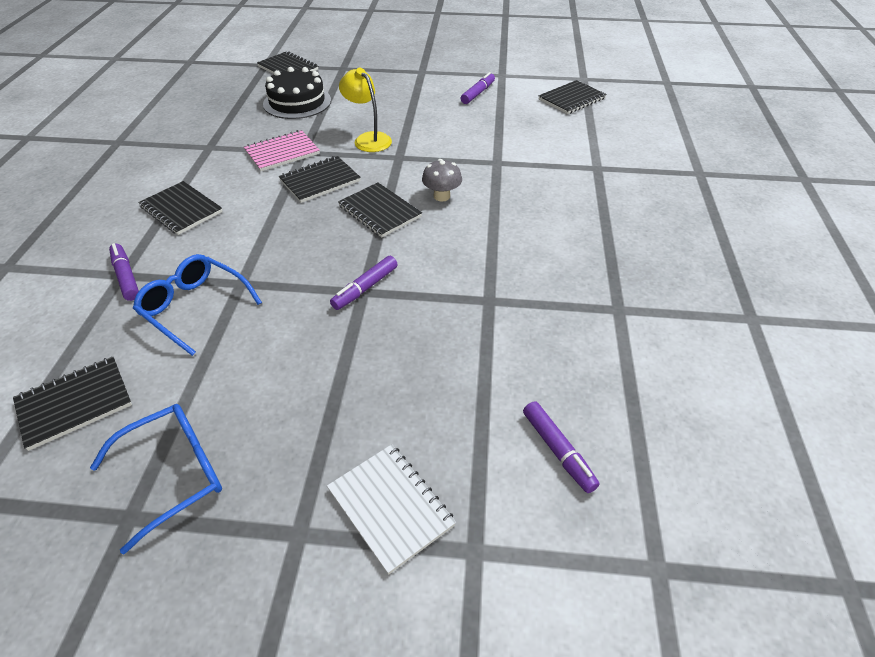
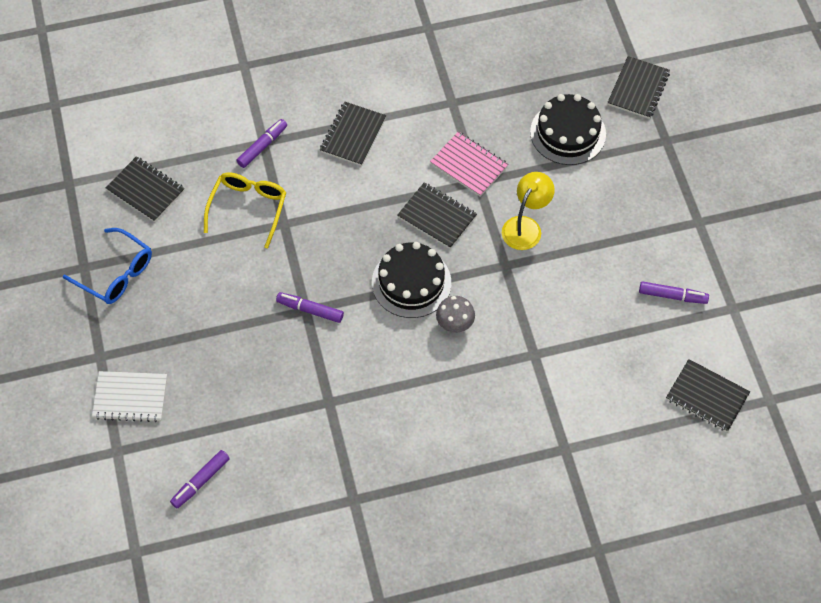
camera: 70 degrees right, 15 degrees up
blue glasses [133,254,262,356] -> yellow glasses [204,172,286,248]
white notebook [327,444,456,575] -> white notebook turned 60 degrees clockwise [92,371,167,422]
black notebook [338,183,422,237] -> black cake [372,242,451,318]

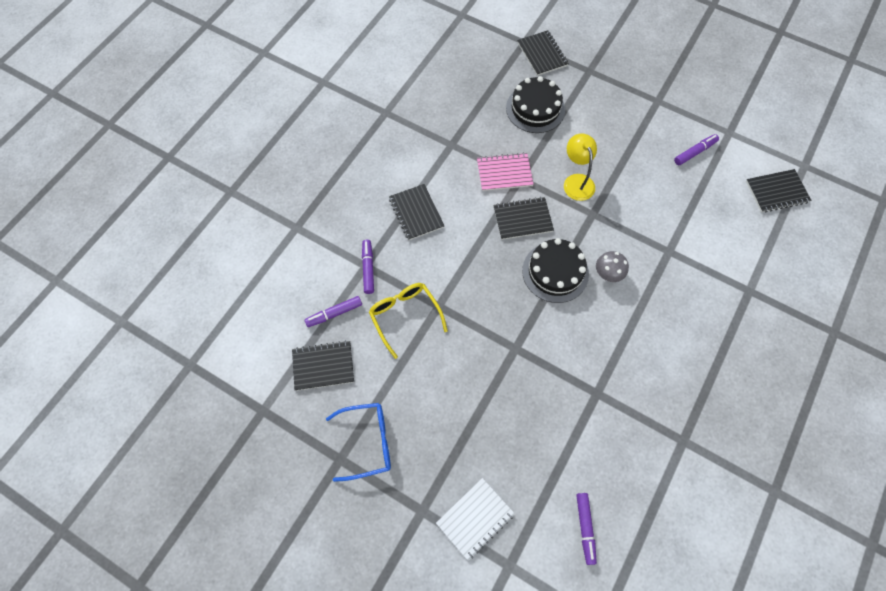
camera: 45 degrees left, 5 degrees up
purple marker [276,292,344,323] -> purple marker moved to [305,296,362,327]

